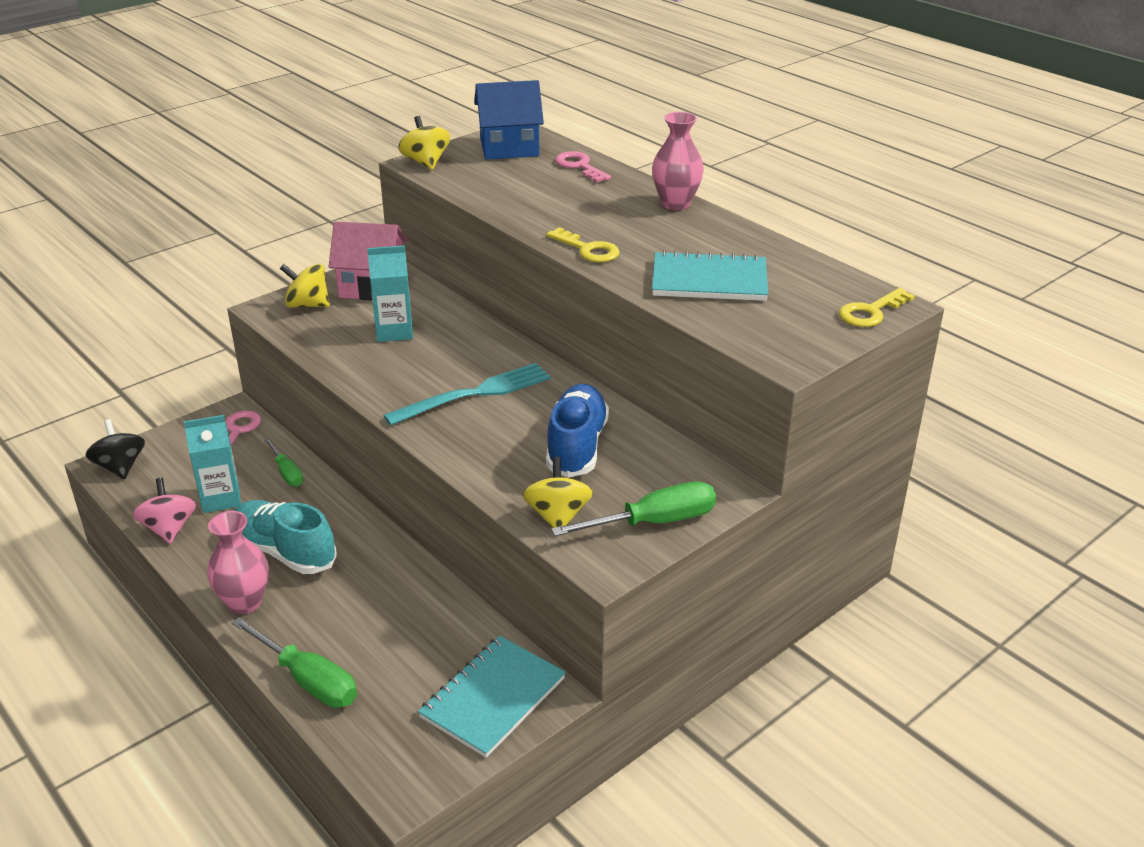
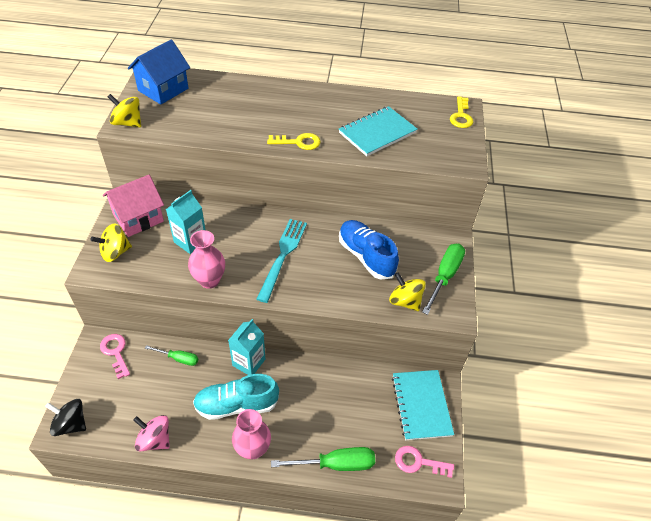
camera: 45 degrees left, 15 degrees up
turquoise carton [184,415,241,513] -> turquoise carton moved to [228,319,265,375]
pink key [555,151,611,183] -> pink key moved to [395,446,454,478]
pink vase [652,112,704,210] -> pink vase moved to [188,230,225,289]

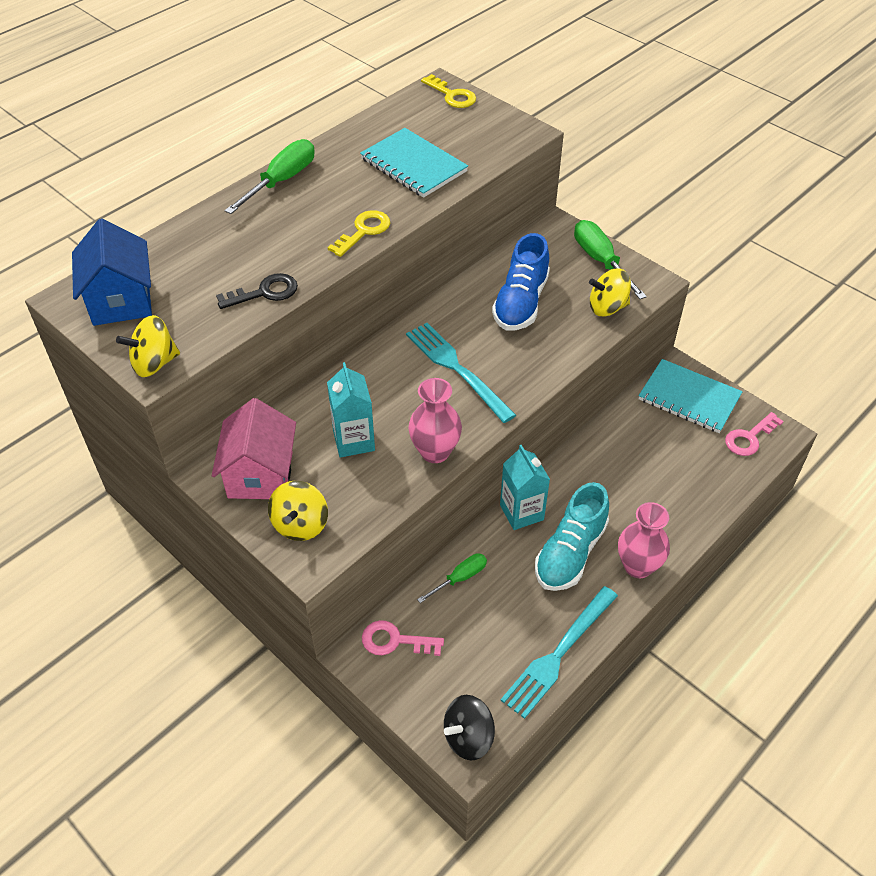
camera: 50 degrees left, 0 degrees up
pink spinning top [133,415,170,451] -> turquoise fork [500,586,618,719]
green screwdriver [271,447,375,471] -> green screwdriver moved to [225,139,315,214]
turquoise notebook [339,106,417,156] -> turquoise notebook turned 45 degrees counterclockwise [360,128,468,198]
blue shoe [339,220,399,279] -> blue shoe turned 75 degrees counterclockwise [492,233,550,331]
none -> black key [216,273,298,309]

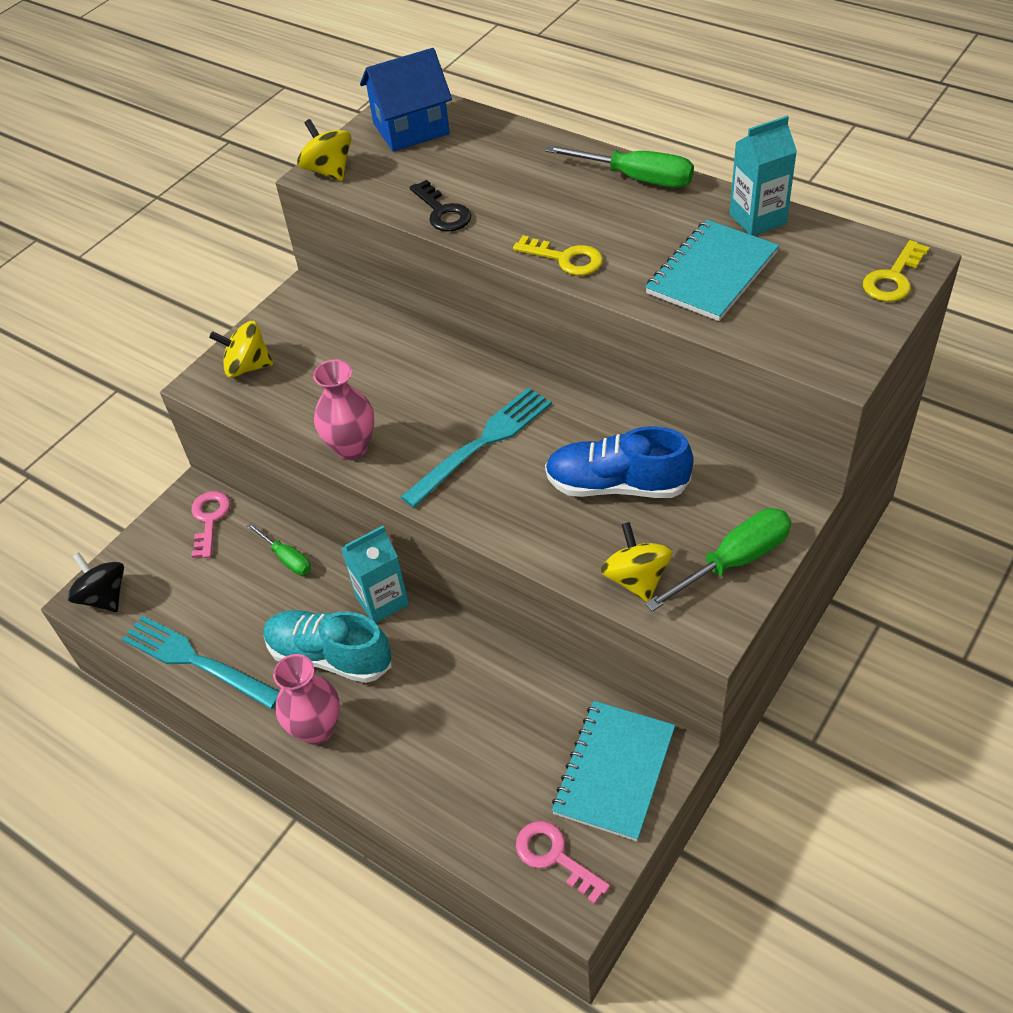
camera: 85 degrees right, 0 degrees up
pink house [212,398,296,499] -> none
turquoise carton [327,362,375,458] -> turquoise carton moved to [729,116,797,236]

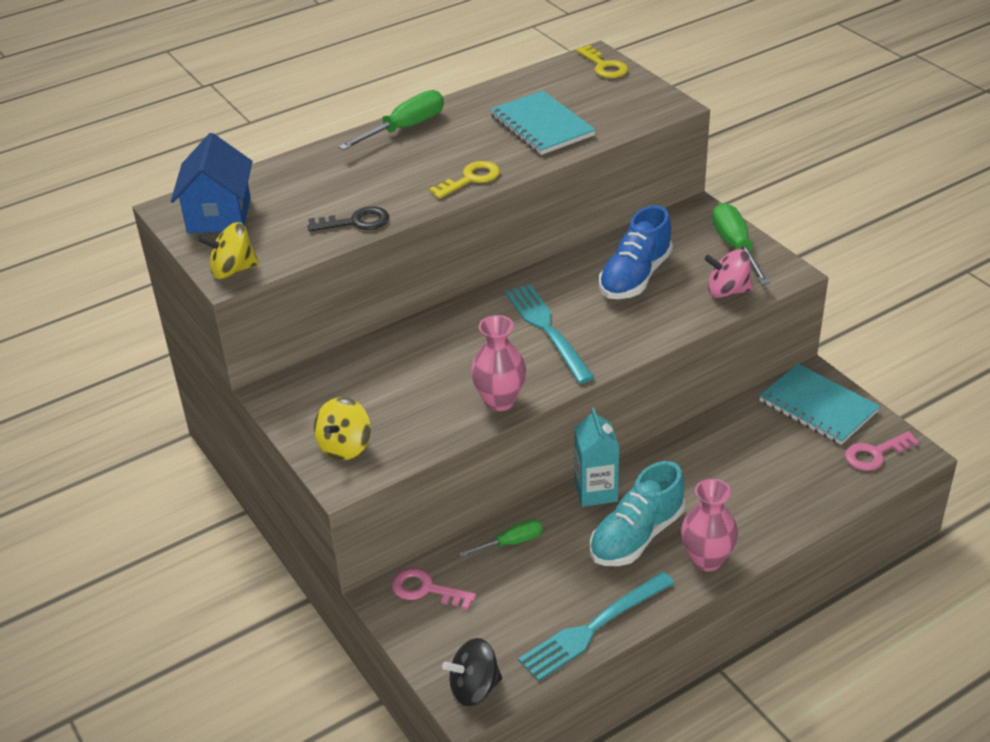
camera: 70 degrees left, 10 degrees down
yellow spinning top [601,522,673,602] -> pink spinning top [704,249,753,298]
turquoise carton [729,116,797,236] -> none

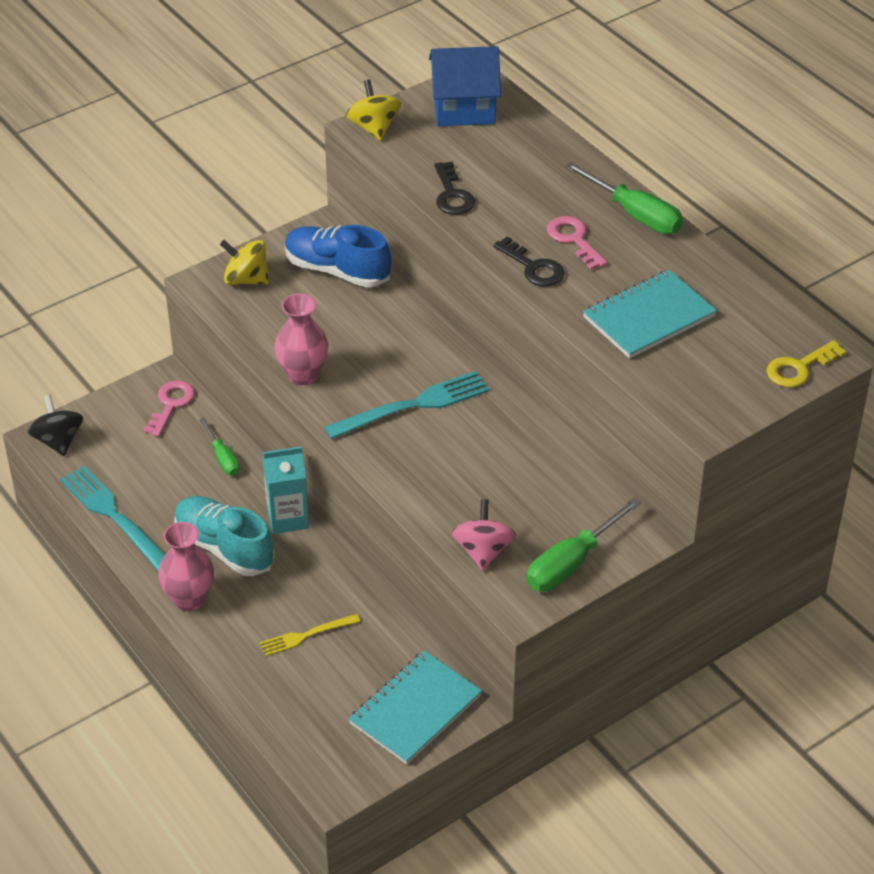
camera: 85 degrees right, 5 degrees up
yellow key [429,161,500,199] -> black key [493,236,565,287]
blue shoe [599,205,673,299] -> blue shoe moved to [285,225,391,287]
green screwdriver [712,203,770,285] -> green screwdriver turned 150 degrees clockwise [526,498,641,591]
pink key [845,431,919,471] -> pink key moved to [547,216,608,270]
none -> yellow fork [259,614,361,657]

